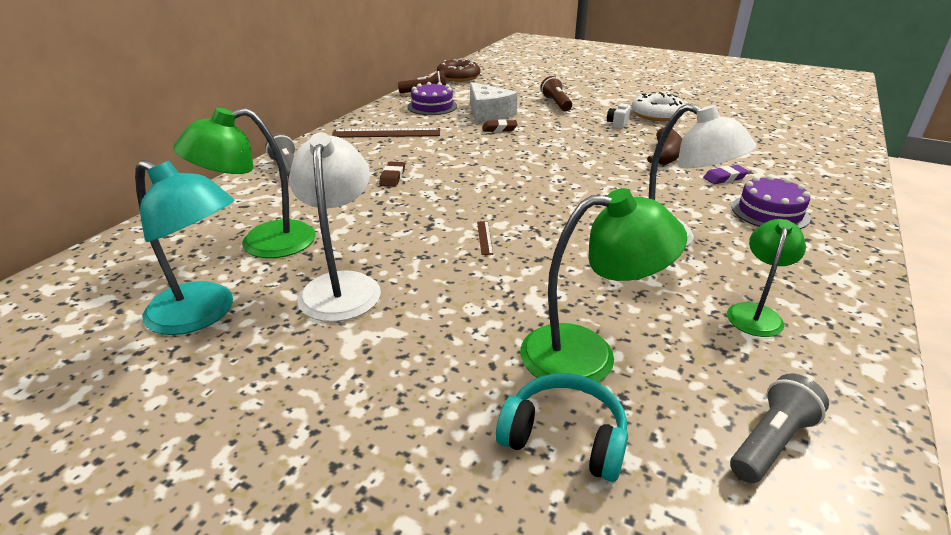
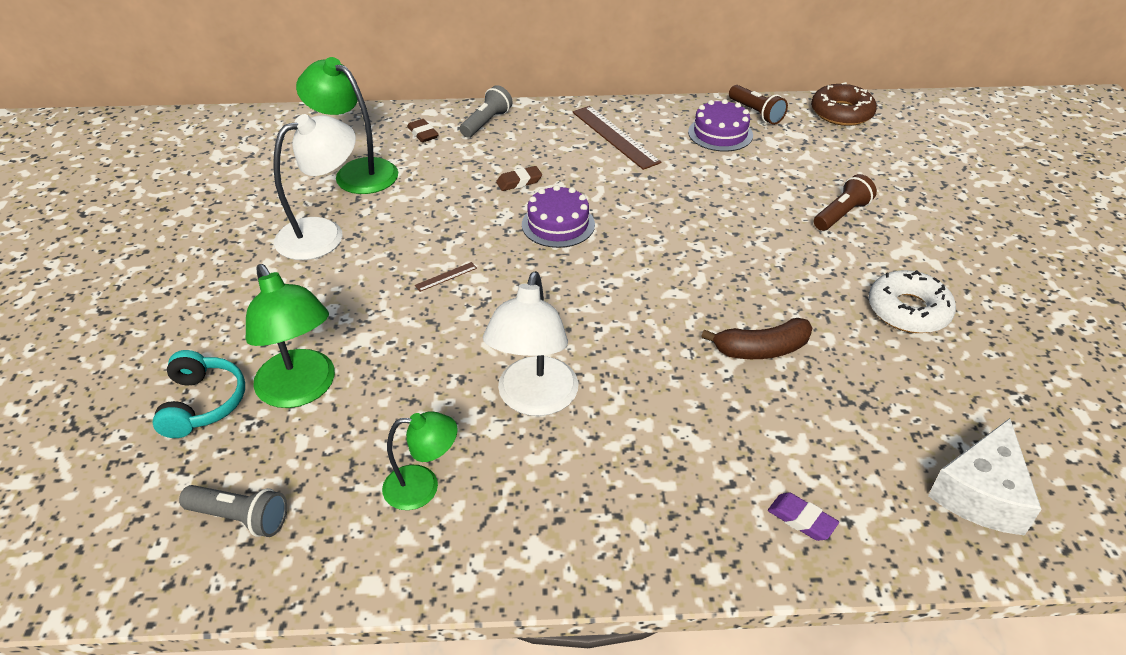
camera: 60 degrees right, 10 degrees up
turquoise lamp [135,160,234,335] -> none
white cheese [470,82,517,123] -> white cheese moved to [928,418,1042,536]
brown eraser [482,119,518,132] -> brown eraser moved to [407,119,439,142]
white camera [607,103,631,129] -> none
purple eraser [703,165,749,184] -> purple eraser moved to [768,493,839,541]
purple cake [732,175,810,229] -> purple cake moved to [522,185,595,248]

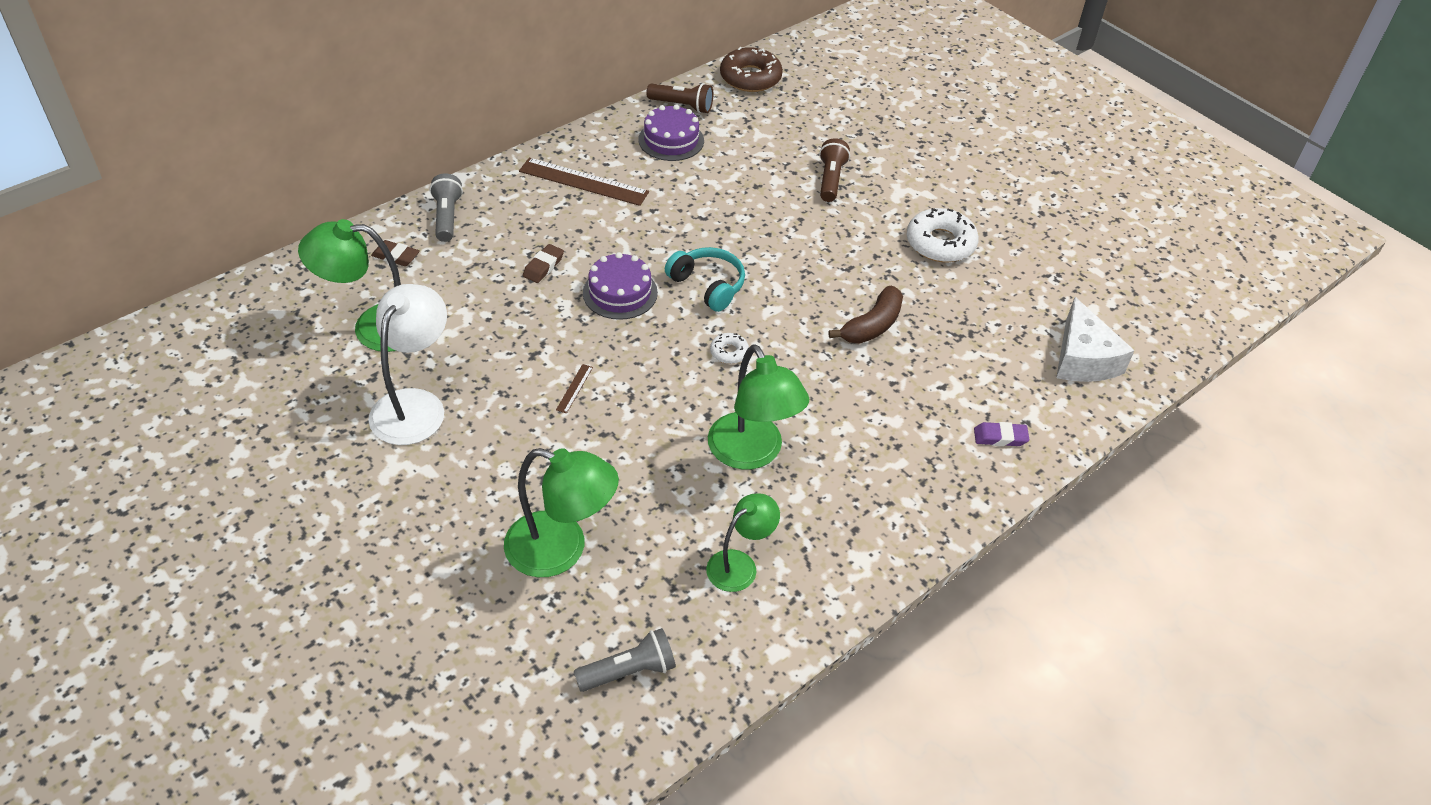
camera: 40 degrees left, 5 degrees up
turquoise headphones [152,350,245,438] -> turquoise headphones moved to [665,247,745,312]
white lamp [483,271,578,416] -> green lamp [708,344,809,470]
none -> white donut [710,333,749,364]

